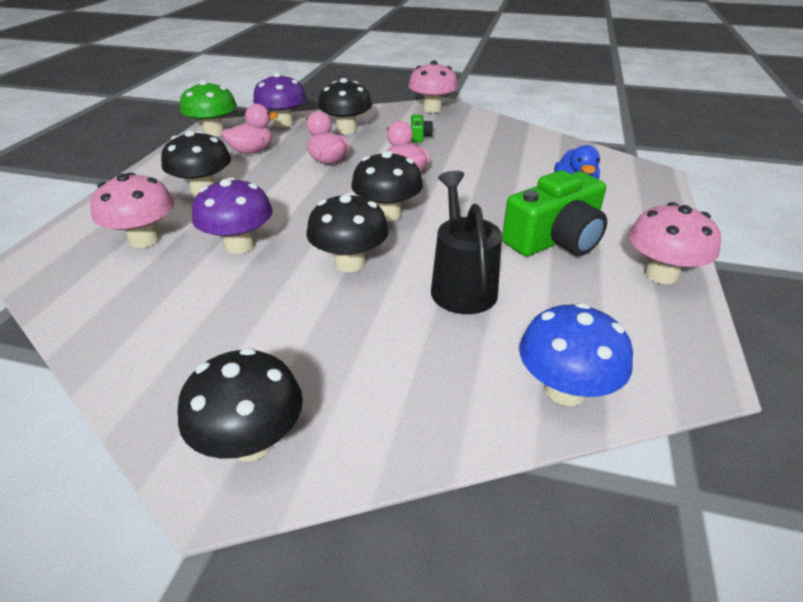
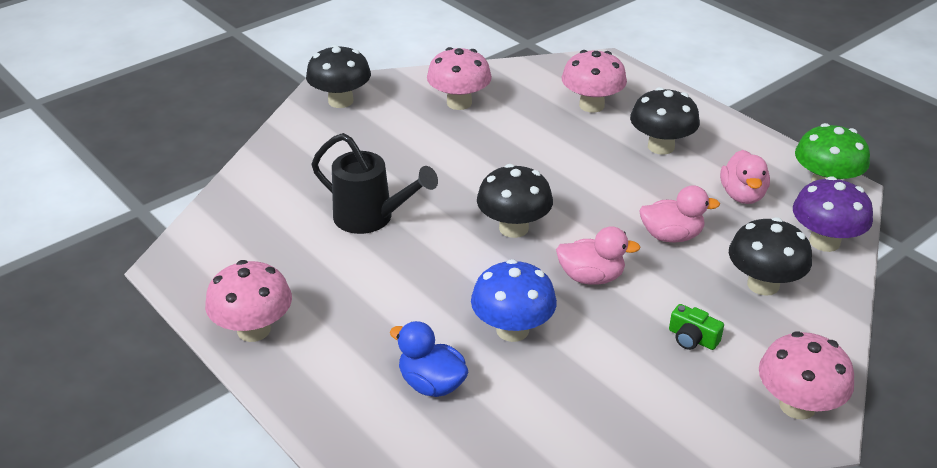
camera: 125 degrees right, 0 degrees up
purple mushroom [192,177,273,254] -> none
black mushroom [307,192,389,272] -> none
green camera [502,170,607,256] -> none
blue mushroom [520,303,633,406] -> blue mushroom moved to [471,259,557,342]
none -> pink mushroom [427,47,492,110]

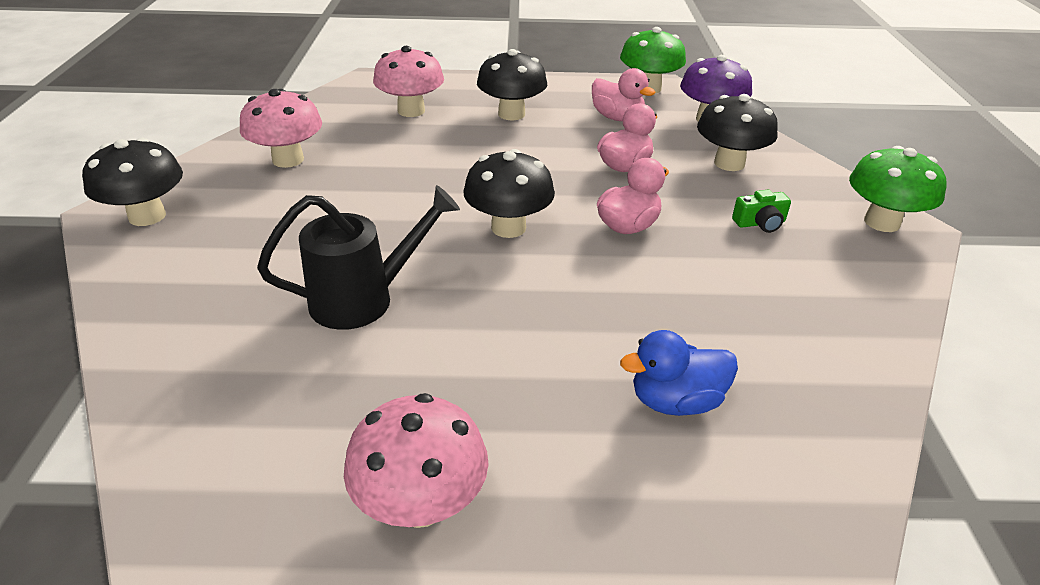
camera: 50 degrees left, 0 degrees up
blue mushroom [471,259,557,342] -> none
pink mushroom [759,331,854,420] -> green mushroom [849,146,947,232]

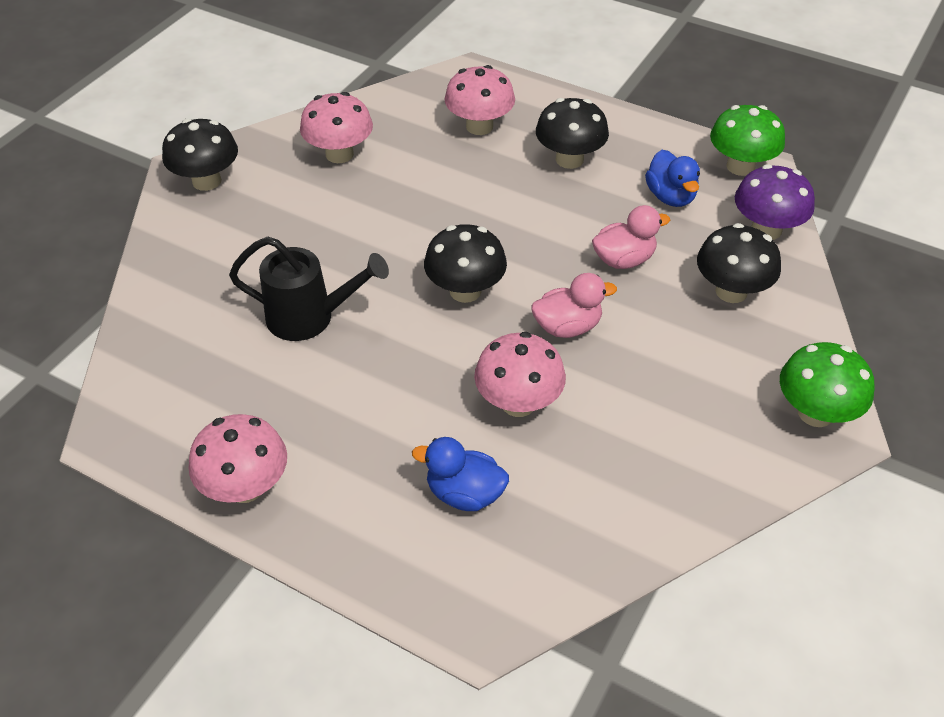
camera: 30 degrees right, 10 degrees up
pink duck [592,68,656,121] -> blue duck [645,150,700,207]
green camera [732,190,791,233] -> none
none -> pink mushroom [474,332,566,417]

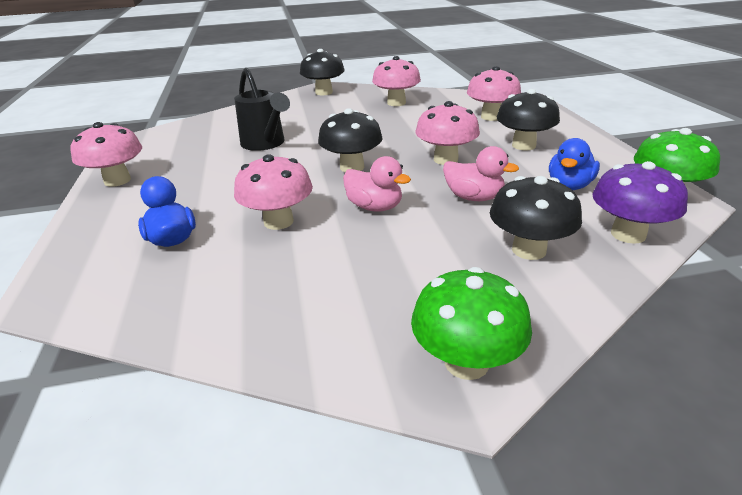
camera: 50 degrees right, 15 degrees down
none -> pink mushroom [416,101,480,165]

